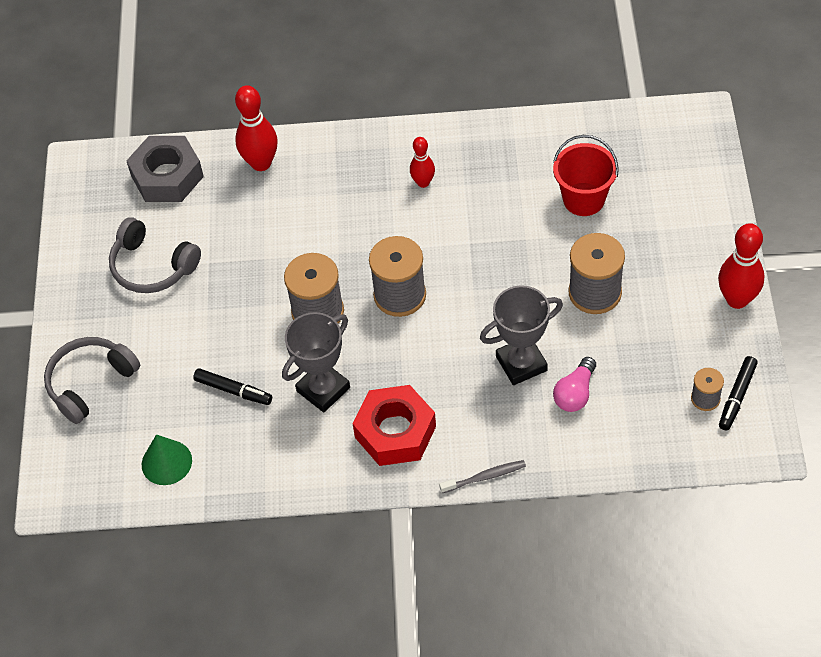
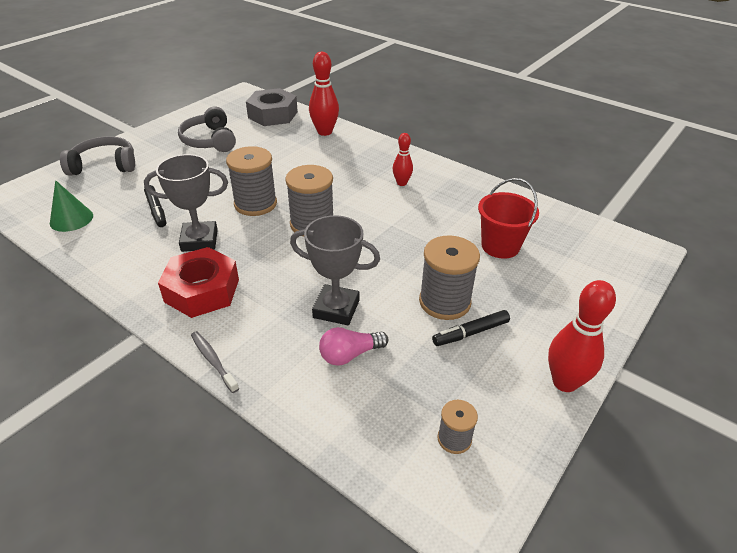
camera: 35 degrees right, 15 degrees down
grey toothbrush [439,460,526,493] -> grey toothbrush turned 150 degrees counterclockwise [191,331,239,393]
black marker [719,356,758,430] -> black marker moved to [432,310,510,346]

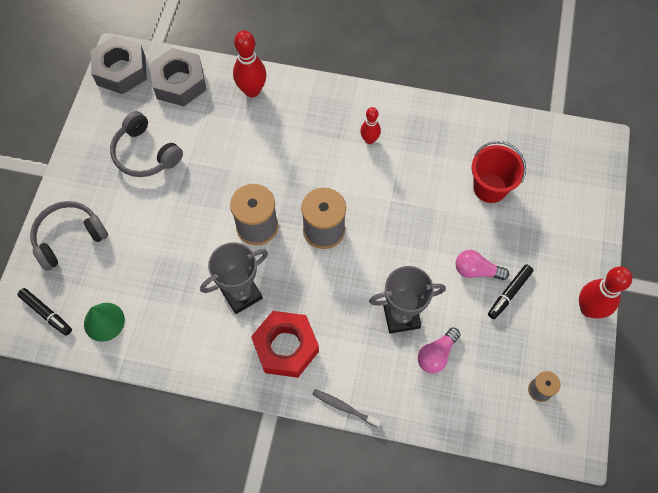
camera: 25 degrees left, 25 degrees up
black marker [144,185,166,227] -> black marker moved to [18,288,72,336]
grey spool [419,235,480,320] -> pink light bulb [456,250,509,280]
none -> grey nut [91,36,147,94]

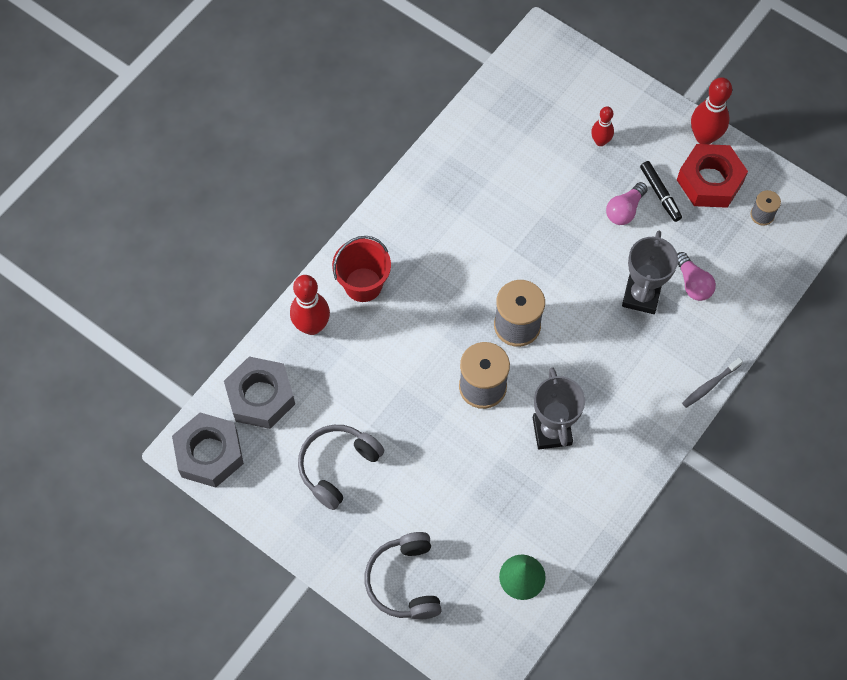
camera: 65 degrees left, 0 degrees up
black marker [18,288,72,336] -> none
grey headphones [110,111,183,177] -> grey headphones turned 150 degrees clockwise [298,425,385,510]
red nut [251,311,319,378] -> red nut moved to [677,144,748,208]
red bowling pin [360,107,381,144] -> red bowling pin moved to [591,106,614,146]
red bucket [472,141,526,203] -> red bucket moved to [332,236,391,302]

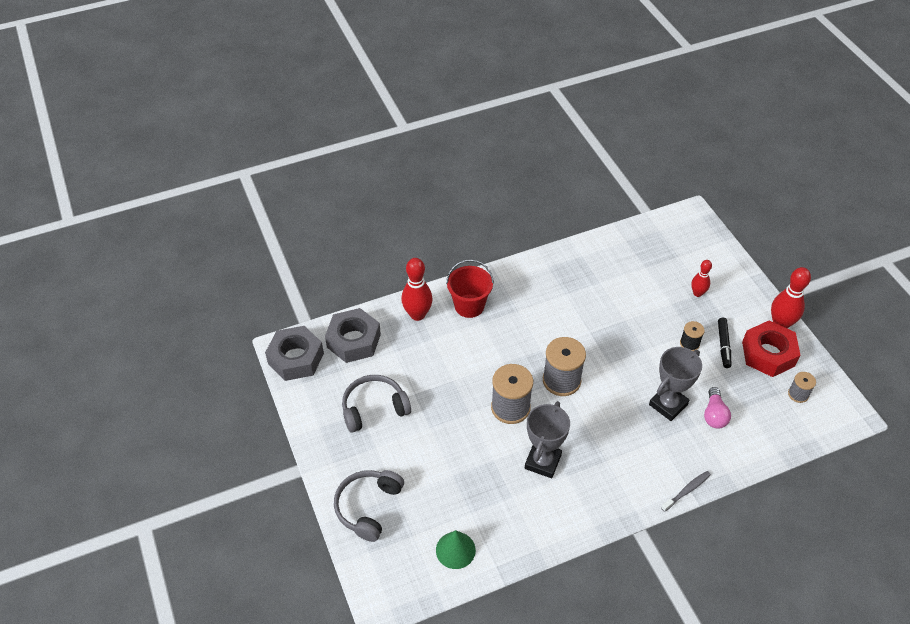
camera: 30 degrees right, 15 degrees down
pink light bulb [606,182,648,225] -> black spool [680,321,705,351]
grey toothbrush [682,358,743,408] -> grey toothbrush turned 150 degrees clockwise [661,471,711,512]

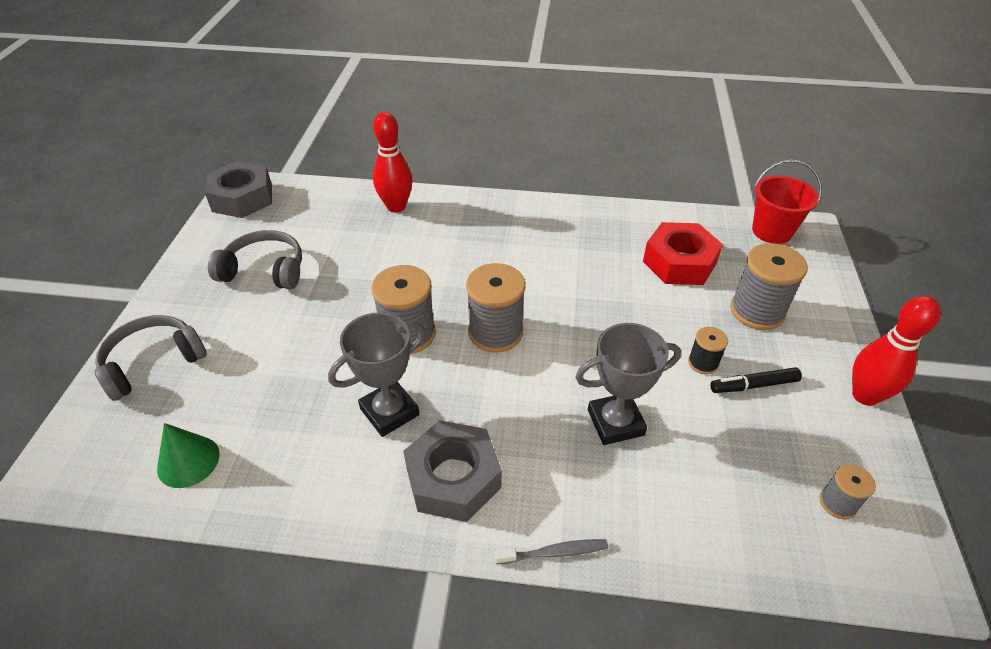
camera: 30 degrees right, 5 degrees down
grey nut [325,308,381,363] -> grey nut moved to [403,420,502,522]
red bucket [446,259,494,318] -> red bucket moved to [752,160,822,244]
red bowling pin [691,260,712,297] -> grey spool [730,243,808,330]
pink light bulb [704,387,731,429] -> none
black marker [718,318,731,368] -> black marker turned 45 degrees clockwise [710,367,802,393]
red nut [742,321,800,377] -> red nut moved to [643,222,723,285]

